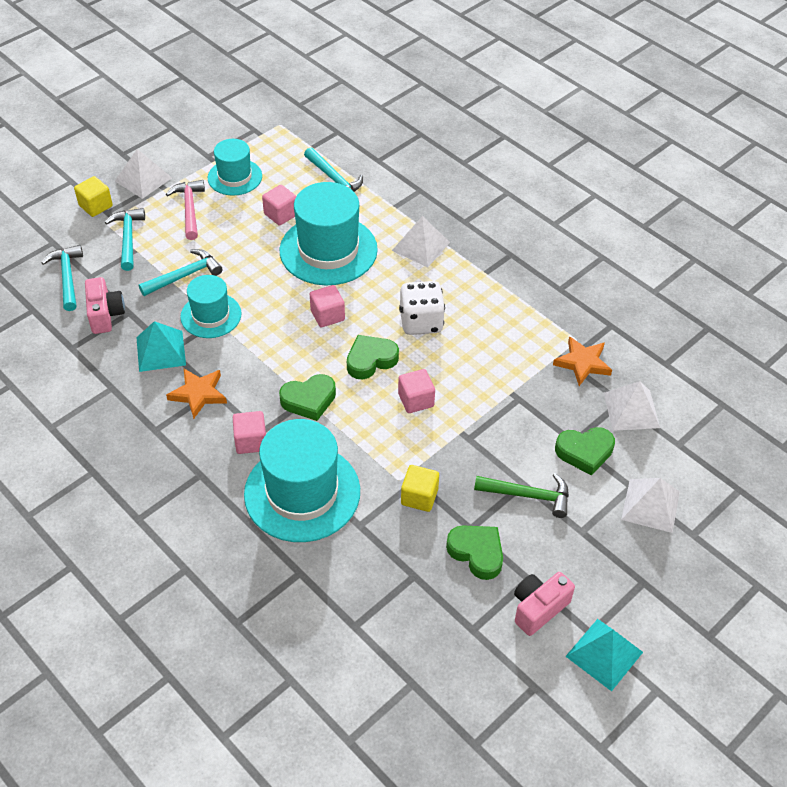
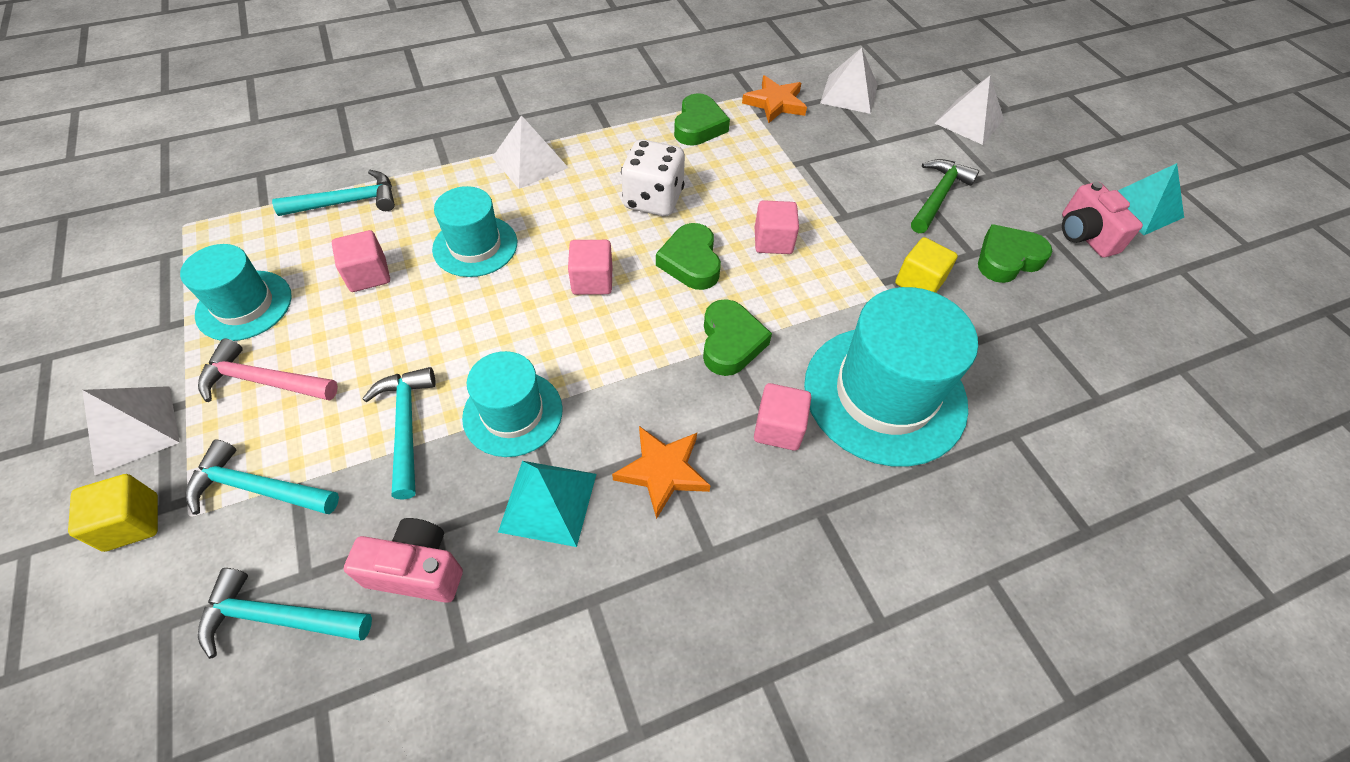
camera: 70 degrees left, 5 degrees up
turquoise hat [280,182,378,285] -> turquoise hat [432,186,517,277], size x0.59
green heart [555,427,615,476] -> green heart moved to [674,93,730,146]

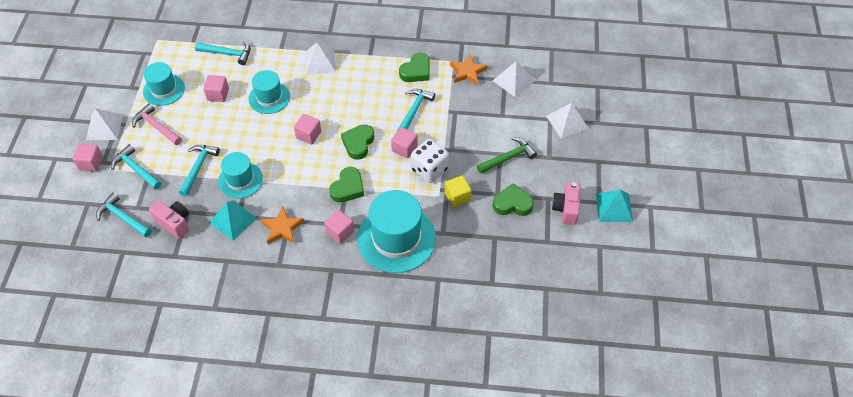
camera: 30 degrees right, 0 degrees up
yellow cube [68,474,158,552] -> pink cube [73,144,103,172]
white dice [621,139,685,216] -> white dice moved to [411,139,449,183]
none -> turquoise hammer [397,89,435,131]

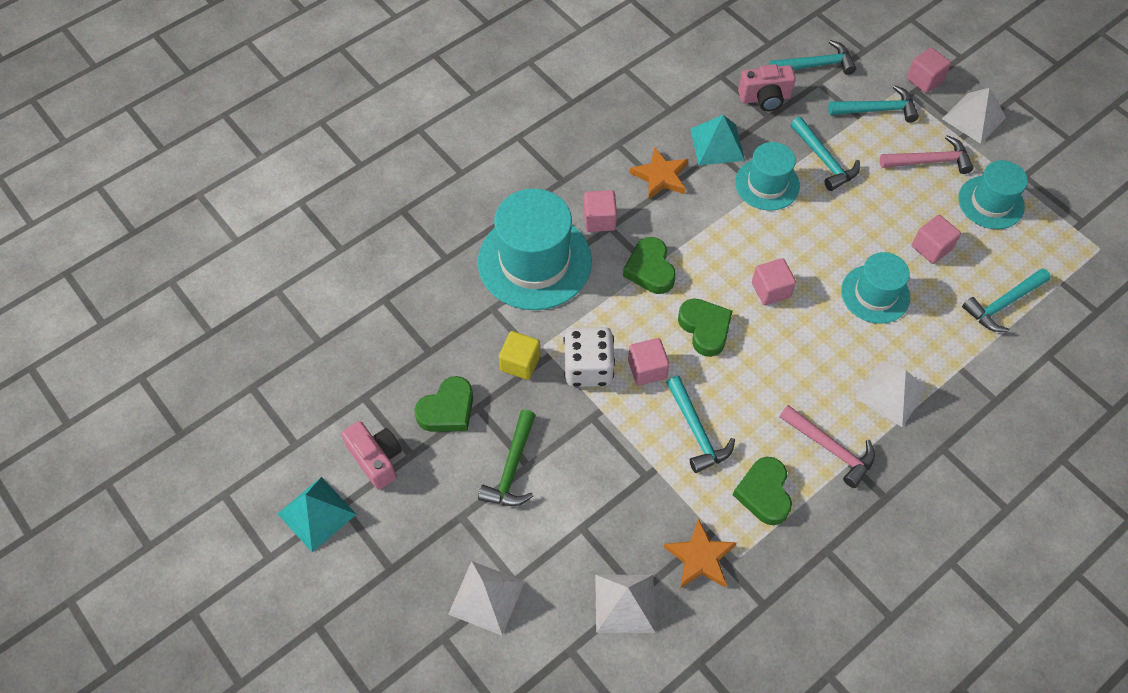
camera: 135 degrees right, 5 degrees up
none -> pink hammer [779,405,875,488]

